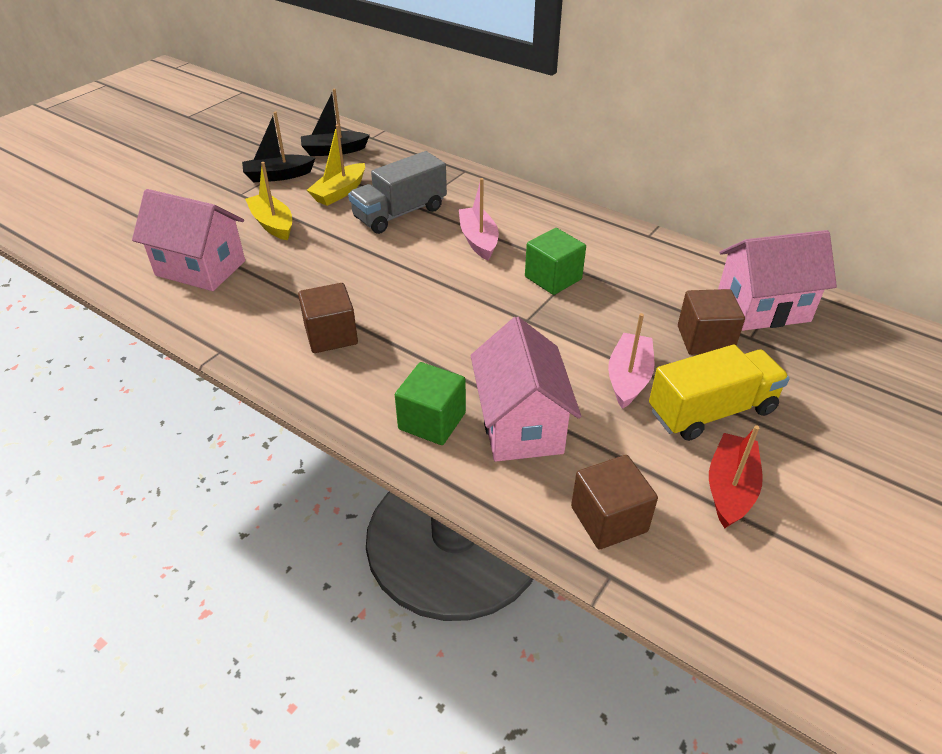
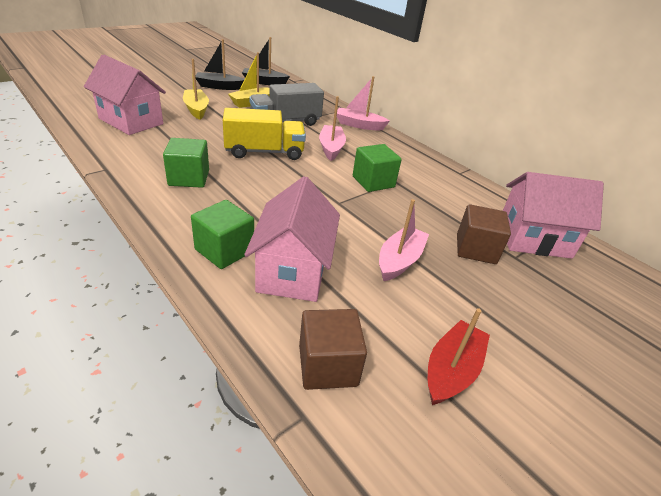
camera: 10 degrees right, 5 degrees down
brown cube [298,283,358,353] -> green cube [163,138,209,188]
yellow truck [649,345,790,441] -> yellow truck moved to [223,108,306,160]
none -> pink boat [337,76,390,130]

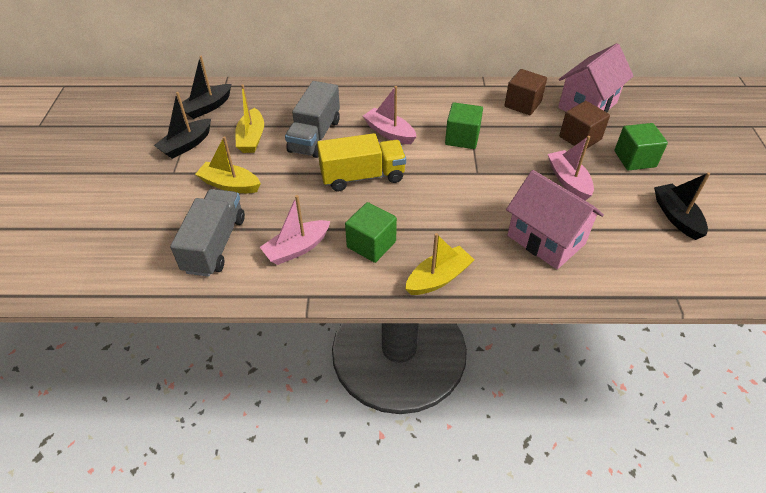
camera: 45 degrees left, 10 degrees up
pink house [84,54,166,135] -> grey truck [170,189,245,277]
green cube [191,200,254,269] -> green cube moved to [614,123,668,170]
yellow truck [223,108,306,160] -> yellow truck turned 45 degrees clockwise [317,133,406,191]
brown cube [299,309,367,390] -> brown cube moved to [504,69,547,115]
pink boat [337,76,390,130] -> pink boat moved to [260,195,330,265]
red boat [428,308,490,405] -> black boat [654,172,710,240]
none -> yellow boat [405,233,474,295]

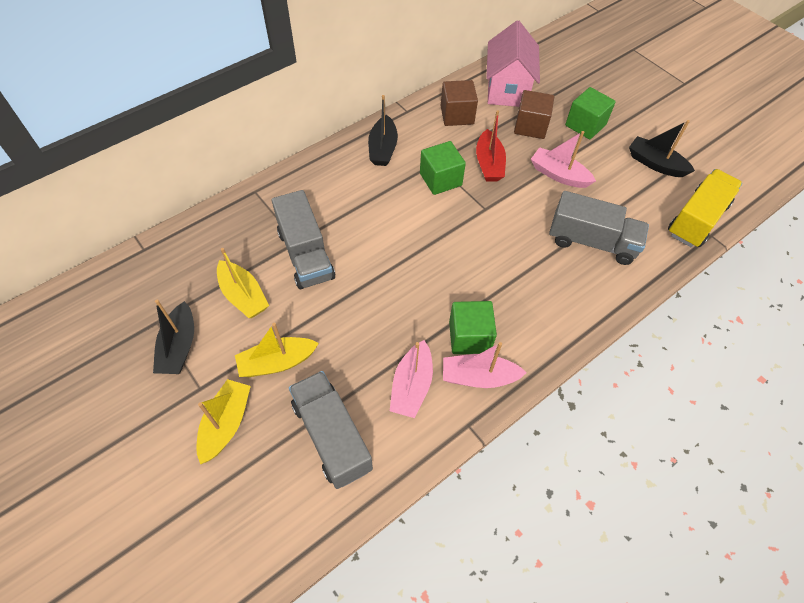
camera: 40 degrees left, 10 degrees up
black boat [179,56,231,119] -> black boat moved to [368,95,398,166]
yellow truck [317,133,406,191] -> yellow truck moved to [668,169,742,247]
pink boat [363,86,417,144] -> pink boat moved to [443,342,527,388]
yellow boat [405,233,474,295] -> yellow boat moved to [196,379,251,464]
pink house [506,170,604,269] -> grey truck [549,191,649,265]
none -> red boat [476,111,506,182]

